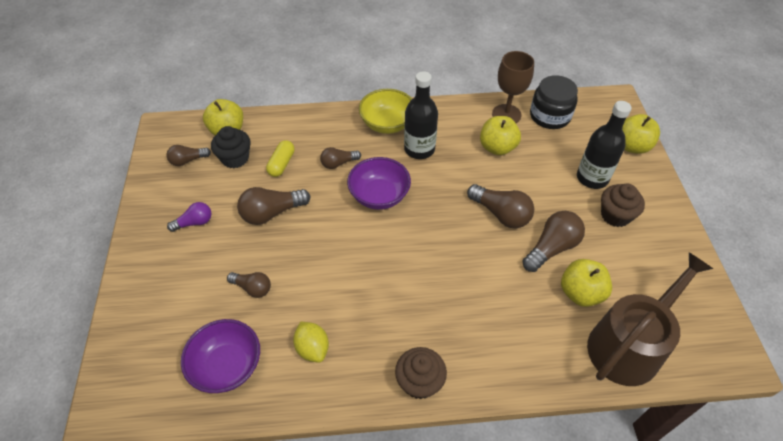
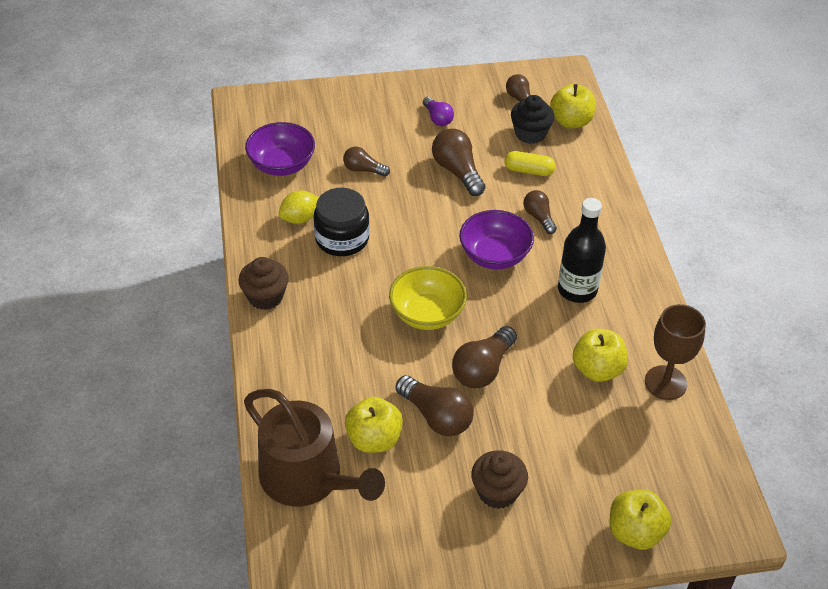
camera: 85 degrees right, 5 degrees down
brown light bulb [227,272,271,298] -> brown light bulb turned 90 degrees clockwise [343,147,390,177]
yellow bowl [359,89,412,134] -> yellow bowl moved to [389,266,467,330]
black jar [530,75,578,129] -> black jar moved to [314,188,370,256]
black bottle [577,101,632,189] -> none

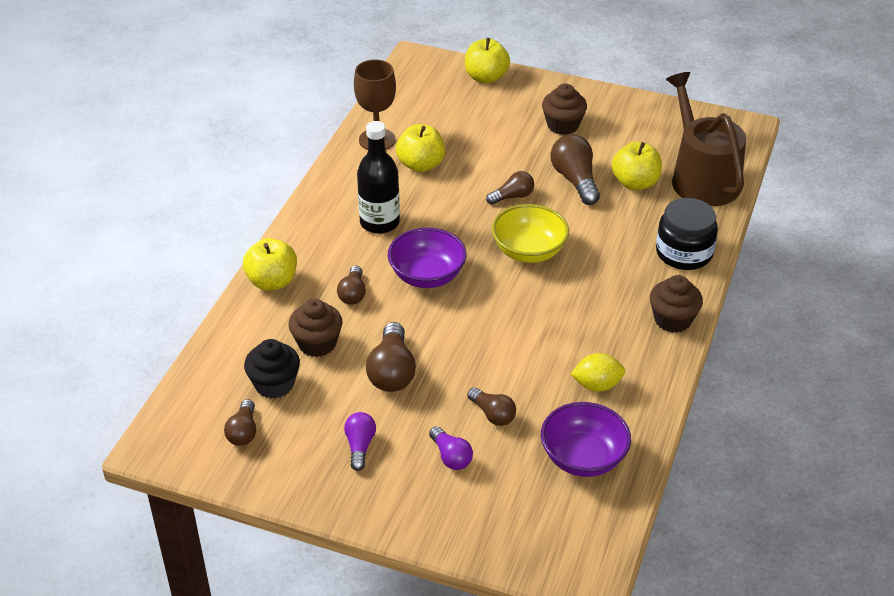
camera: 150 degrees left, 5 degrees down
black jar [314,188,370,256] -> black jar moved to [656,198,718,270]
brown light bulb [452,326,517,388] -> brown light bulb [486,171,534,205], size x0.62
yellow capsule [504,151,555,176] -> brown cupcake [288,299,342,357]
yellow apple [550,84,596,128] -> yellow apple moved to [243,238,297,291]
none -> purple light bulb [429,426,473,470]

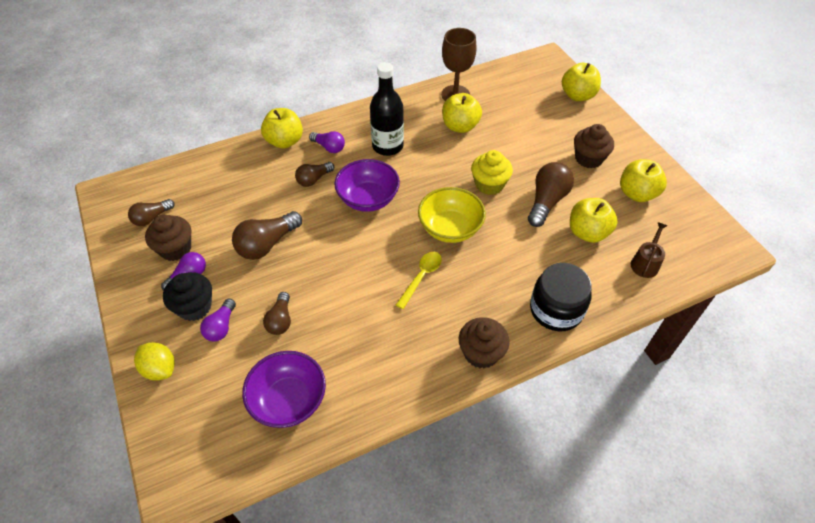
camera: 45 degrees right, 10 degrees up
black cupcake [244,339,300,398] -> black cupcake moved to [163,272,212,321]
brown cupcake [288,299,342,357] -> brown cupcake moved to [145,214,191,261]
brown light bulb [486,171,534,205] -> yellow cupcake [471,150,513,195]
yellow lemon [571,353,625,392] -> yellow lemon moved to [134,342,175,380]
brown watering can [666,72,746,206] -> brown watering can [631,222,667,278], size x0.42
none -> purple light bulb [309,131,345,153]
none -> yellow spoon [396,252,442,309]
none -> yellow apple [620,159,667,202]

